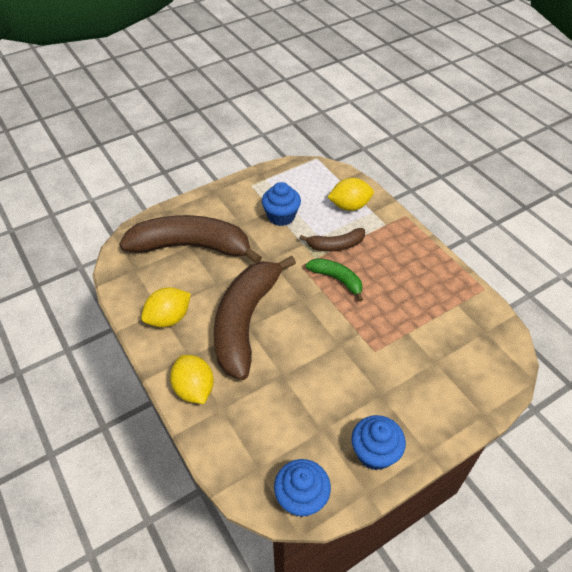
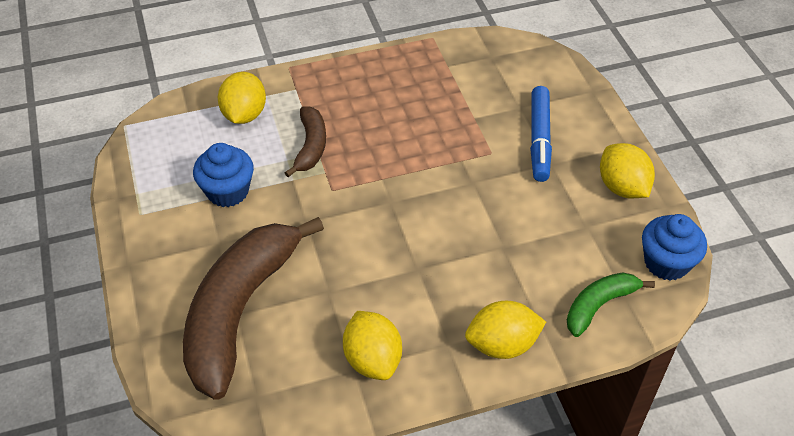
camera: 75 degrees left, 0 degrees up
brown banana [214,256,296,380] -> none
green banana [306,258,363,302] -> green banana moved to [567,273,655,337]
blue cupcake [351,415,406,471] -> yellow lemon [600,143,655,198]
none -> blue marker [530,86,552,182]

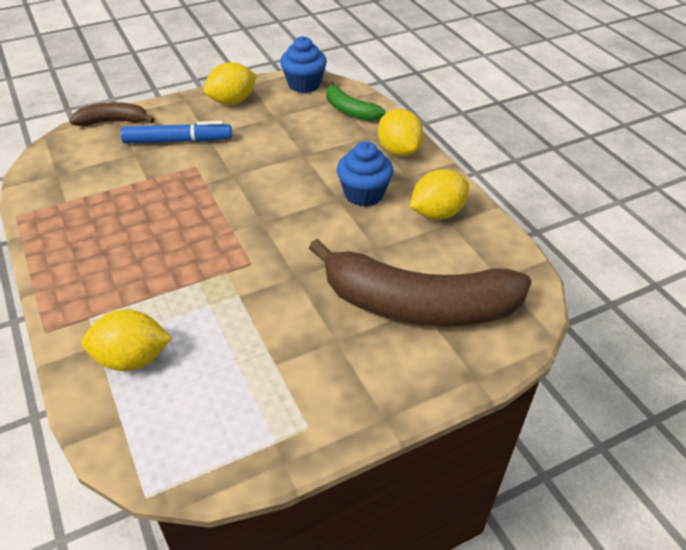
camera: 100 degrees left, 5 degrees down
blue cupcake [193,143,254,207] -> blue cupcake moved to [337,141,393,207]
brown banana [285,106,326,177] -> brown banana moved to [70,102,155,126]

